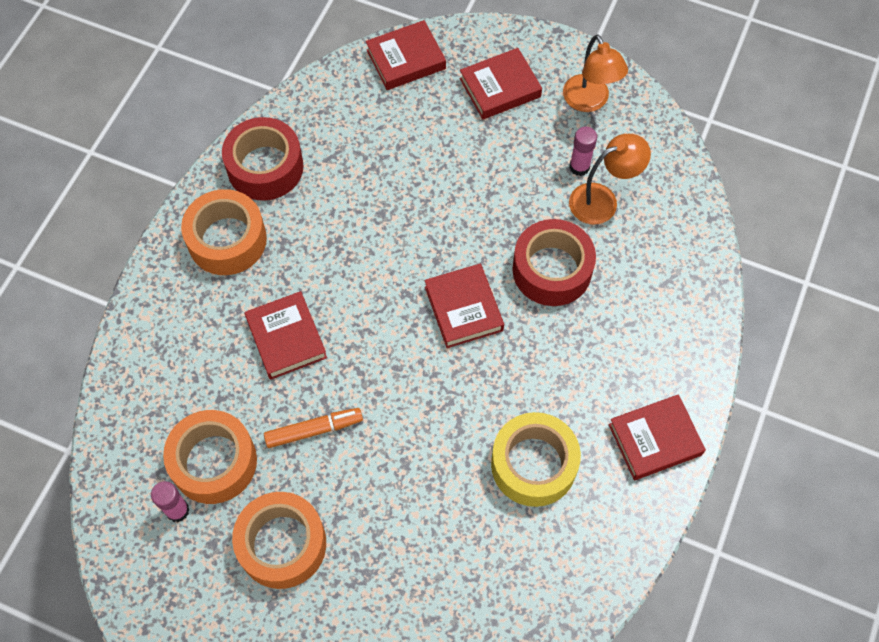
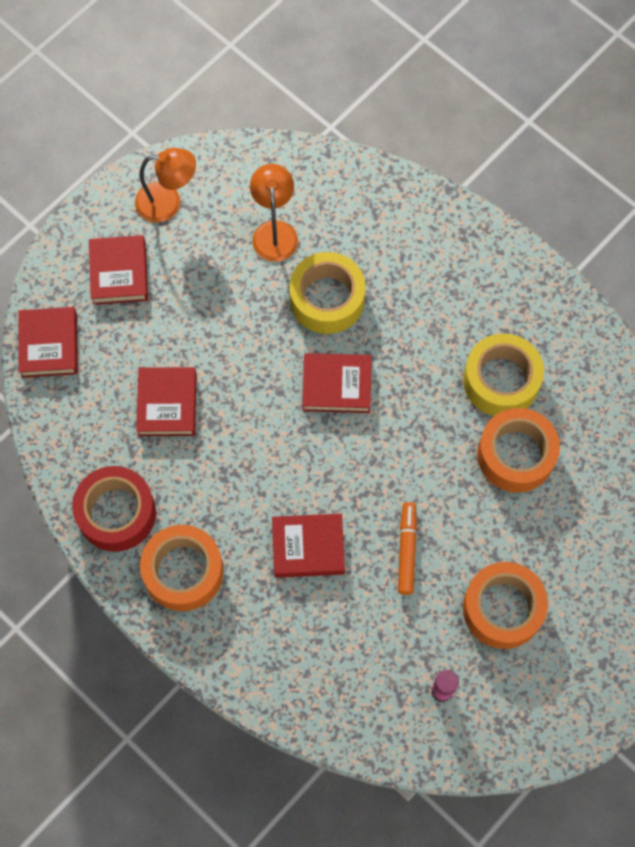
camera: 70 degrees left, 5 degrees up
orange tape [163,410,257,504] -> orange tape moved to [477,408,560,492]
red tape [512,219,596,306] -> yellow tape [289,252,366,334]
pink glue stick [569,127,597,176] -> none
red book [608,394,706,480] -> red book moved to [136,367,196,436]

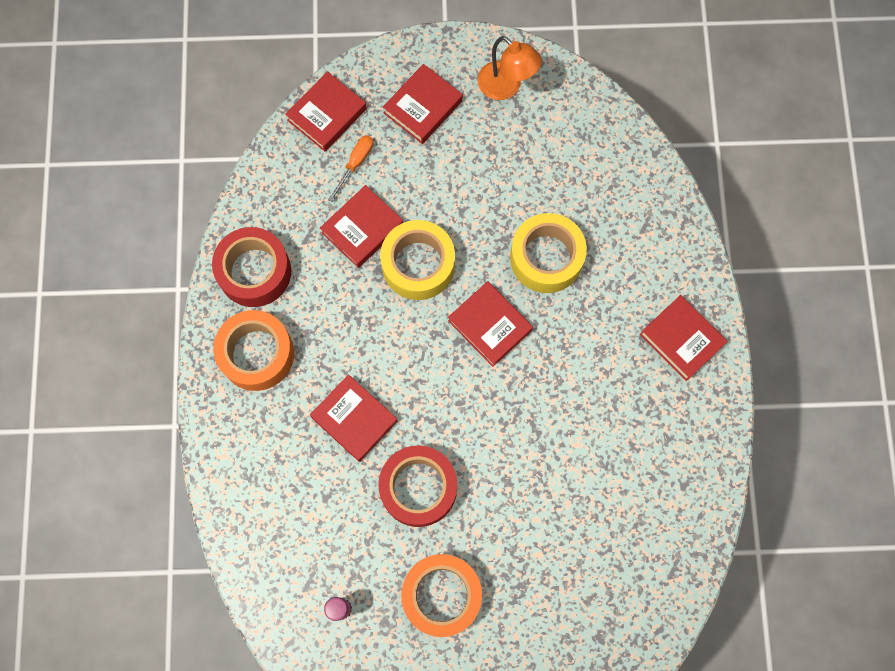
camera: 45 degrees right, 5 degrees up
orange lamp [250,164,298,262] -> none
orange marker [398,502,417,595] -> red tape [378,445,457,527]
yellow tape [463,333,544,416] -> yellow tape moved to [380,220,455,300]
orange tape [477,408,560,492] -> none
none -> orange screwdriver [328,135,373,202]
none -> red book [640,295,728,381]

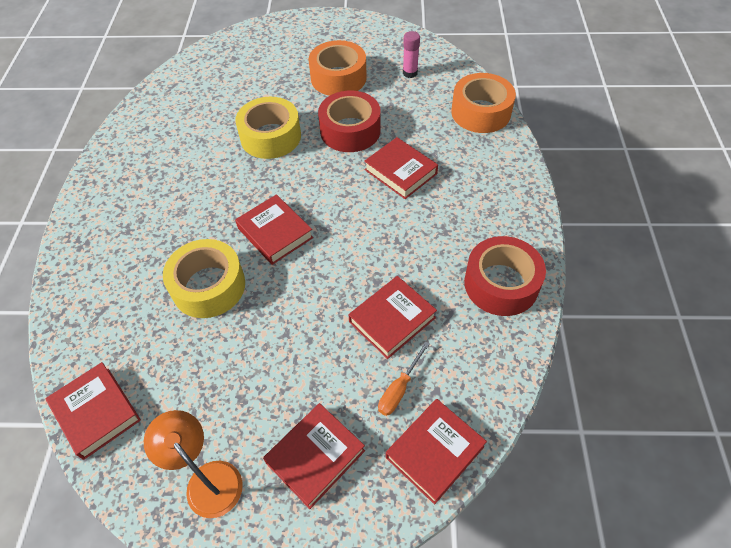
camera: 175 degrees left, 20 degrees down
orange tape [213,310,294,391] -> orange tape moved to [451,73,516,133]
yellow tape [380,220,455,300] -> yellow tape moved to [235,97,301,159]
red book [640,295,728,381] -> red book moved to [46,362,141,460]

